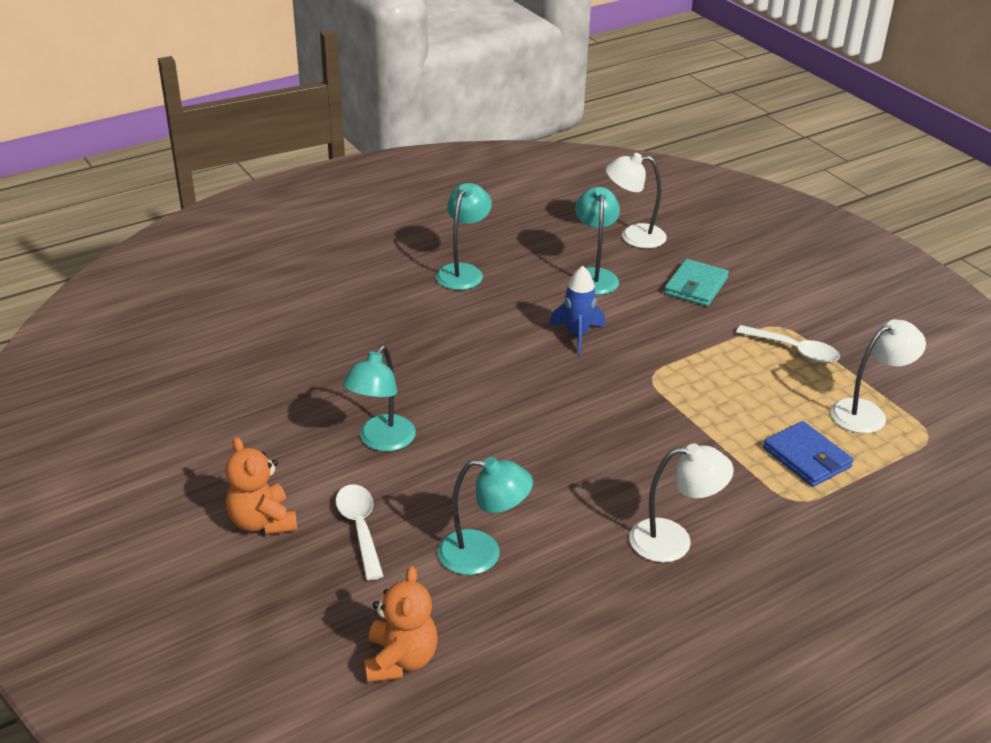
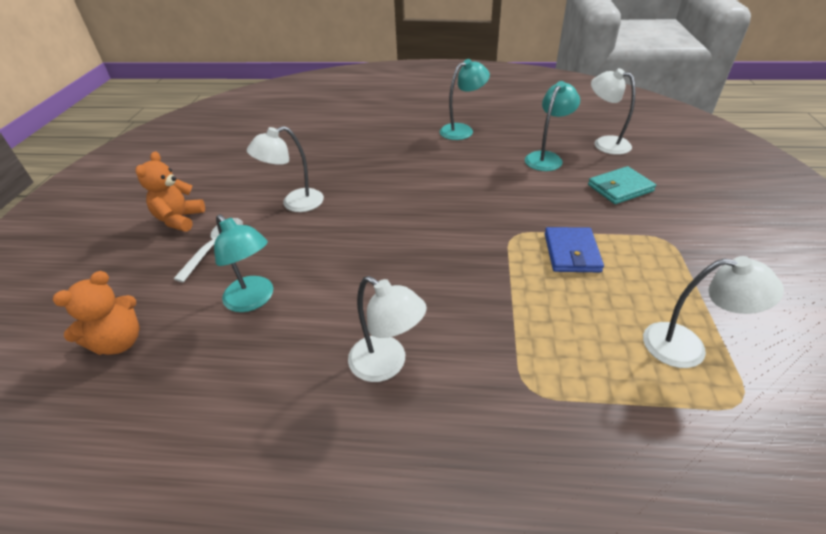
camera: 40 degrees right, 5 degrees up
turquoise lamp [342,345,416,451] -> white lamp [247,126,324,212]
blue rocket [549,266,605,354] -> none
white spoon [736,325,840,363] -> none
blue wallet [763,421,854,487] -> blue wallet moved to [545,227,604,272]

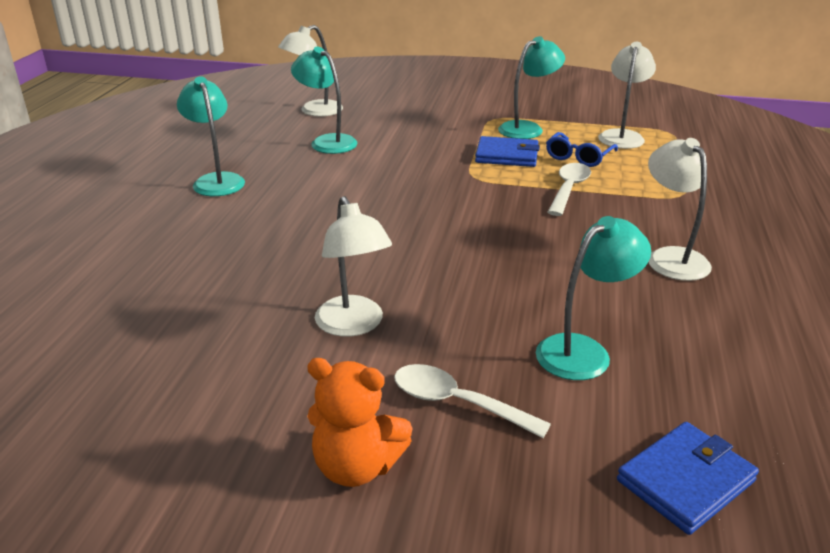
camera: 85 degrees left, 10 degrees down
orange teddy bear [53,271,140,355] -> blue wallet [617,422,759,535]
white lamp [348,276,427,382] -> white lamp turned 60 degrees counterclockwise [648,138,712,281]
turquoise wallet [588,166,656,204] -> none
none -> turquoise lamp [498,36,565,139]
none -> blue glasses [546,132,618,167]
none -> white spoon [548,163,591,216]

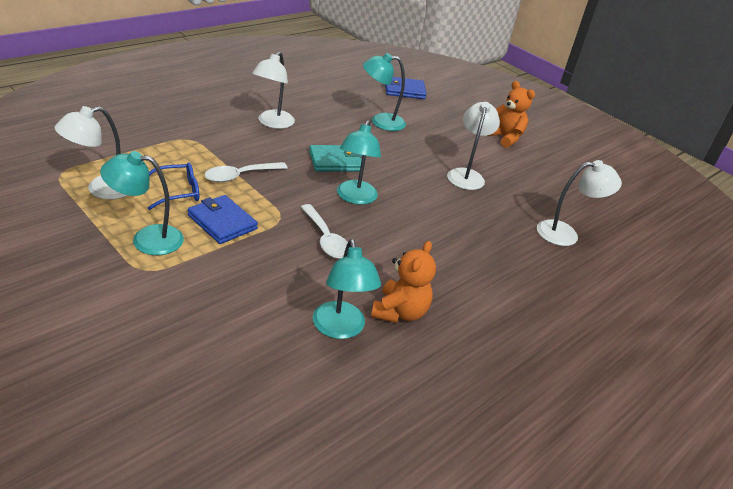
camera: 150 degrees left, 5 degrees up
turquoise lamp [177,76,245,196] -> turquoise lamp moved to [337,120,381,205]
white lamp [278,25,343,117] -> white lamp moved to [537,160,622,246]
white spoon [394,364,551,438] -> white spoon moved to [301,204,348,259]
none -> turquoise wallet [309,145,362,171]
none -> orange teddy bear [371,241,436,323]

